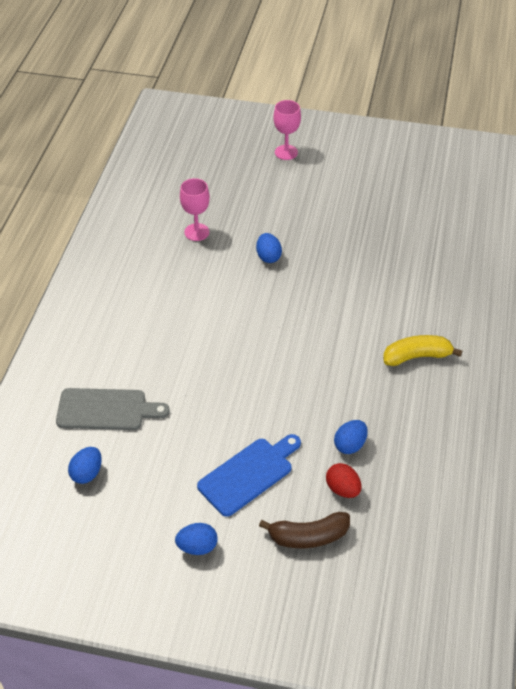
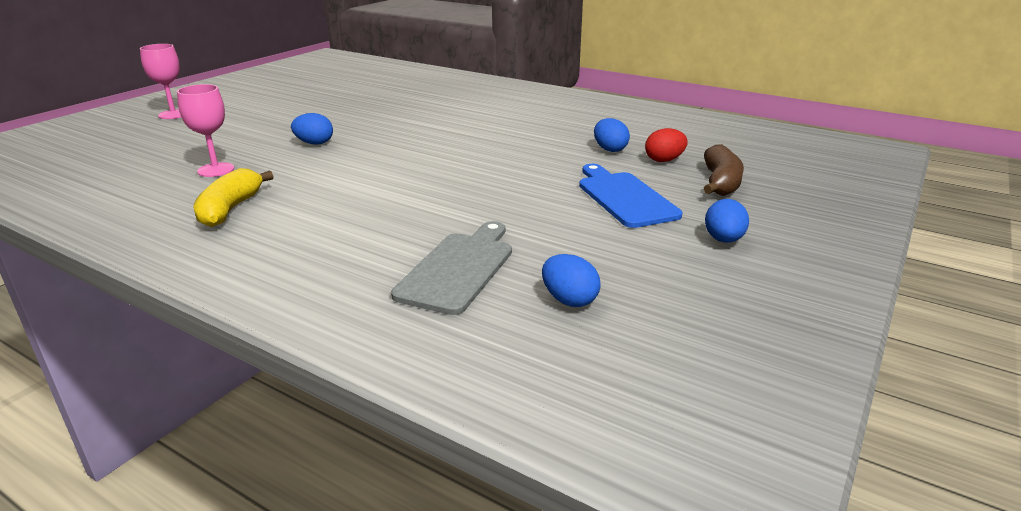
camera: 70 degrees left, 20 degrees down
yellow banana [383,335,462,366] -> yellow banana moved to [193,168,273,227]

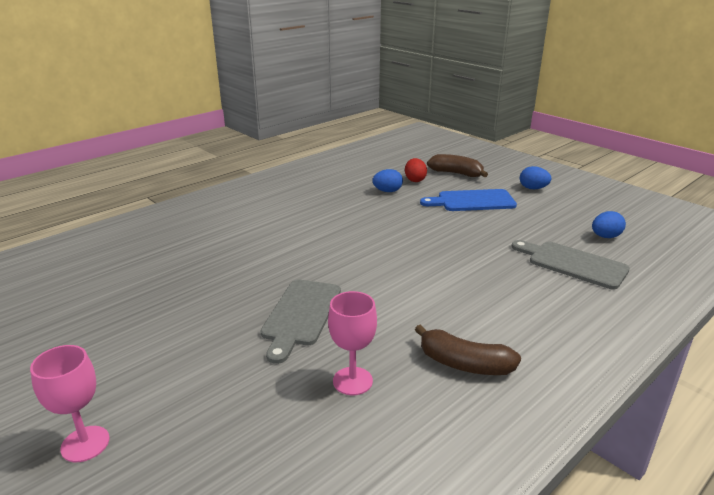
camera: 75 degrees left, 0 degrees up
yellow banana [193,168,273,227] -> brown banana [415,324,521,375]
blue egg [291,113,333,145] -> grey cutting board [261,280,341,364]

